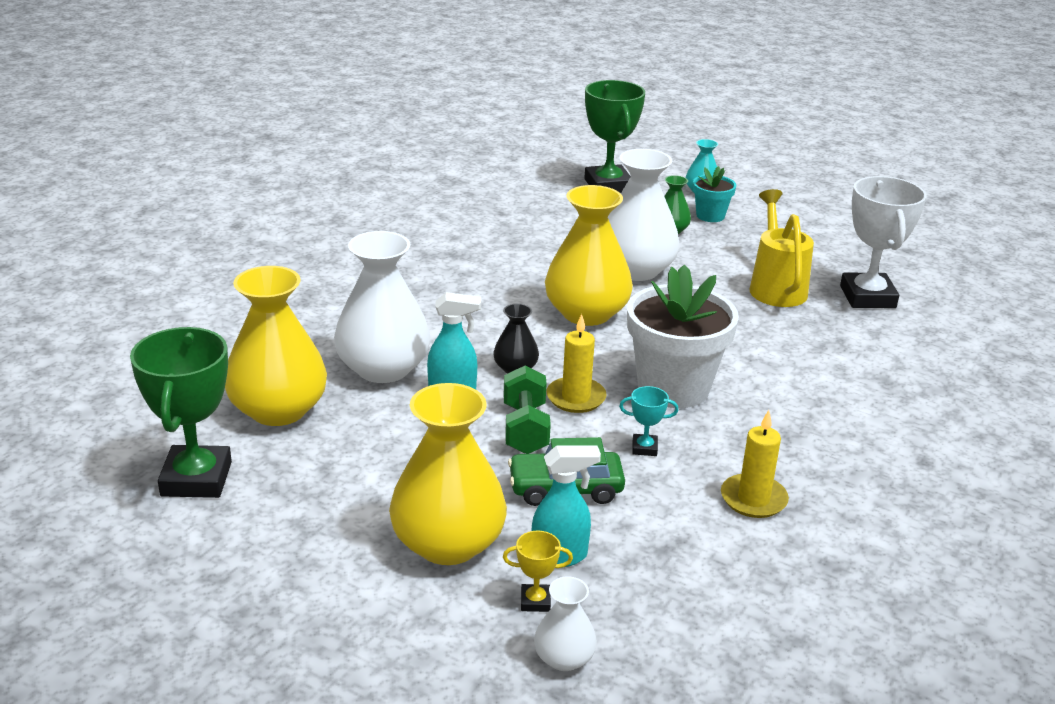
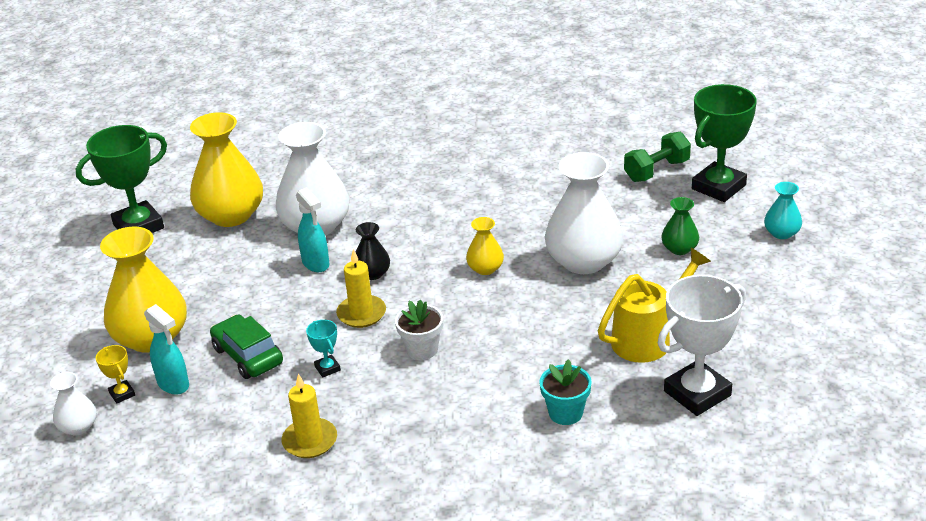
camera: 60 degrees right, 5 degrees up
green dumbbell [504,365,551,454] -> green dumbbell moved to [624,132,691,182]
yellow vase [545,185,633,326] -> yellow vase [466,217,504,275], size x0.49
white flower pot [627,264,739,408] -> white flower pot [395,300,443,360], size x0.51
turquoise flower pot [693,166,736,222] -> turquoise flower pot moved to [539,359,592,425]

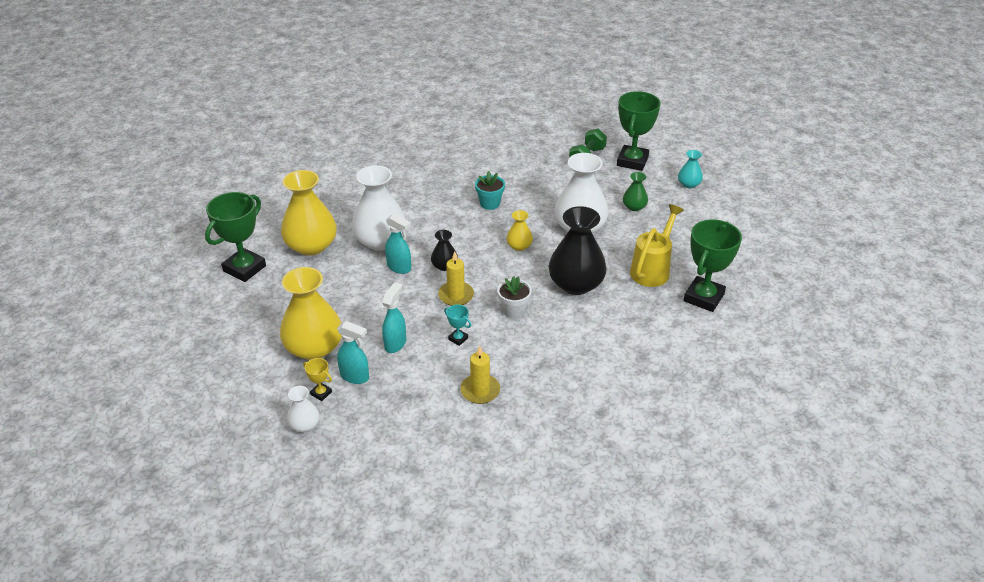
camera: 25 degrees left, 5 degrees up
green car [210,314,283,379] -> turquoise spray bottle [382,282,406,353]
turquoise flower pot [539,359,592,425] -> turquoise flower pot moved to [475,171,505,210]
white trophy [658,275,746,416] -> green trophy [683,219,742,312]
none -> black vase [549,206,607,295]

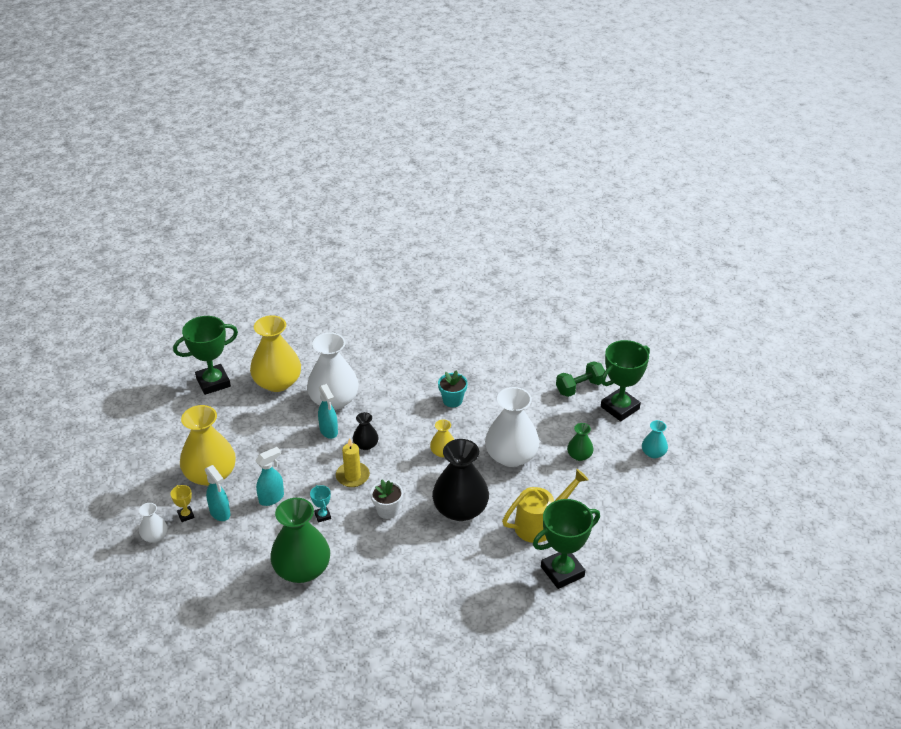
camera: 30 degrees right, 0 degrees up
yellow candle [460,346,500,404] -> green vase [270,498,330,583]

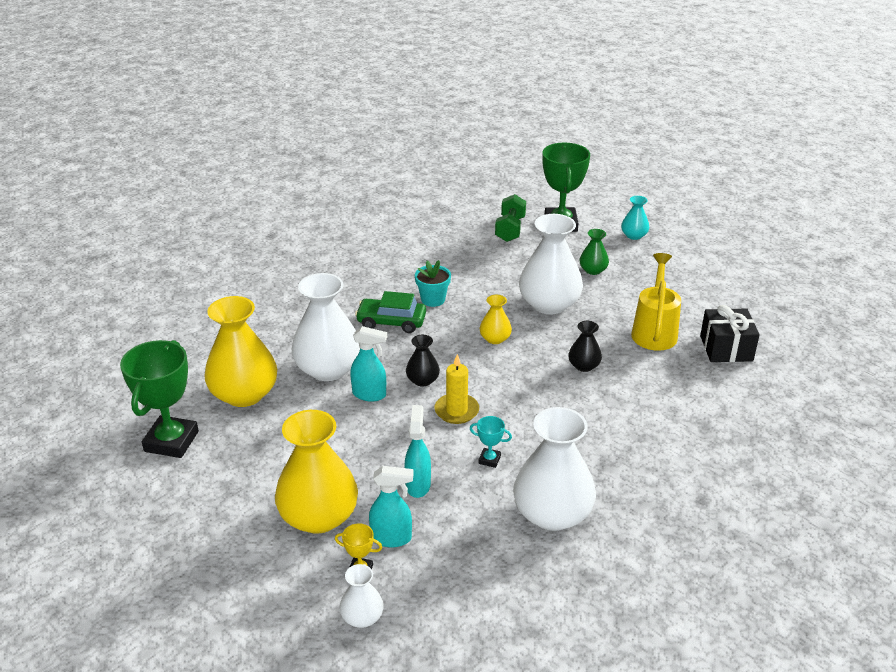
camera: 50 degrees left, 5 degrees down
green vase [270,498,330,583] -> white vase [513,407,596,531]
white flower pot [370,480,403,519] -> none
black vase [432,439,489,521] -> black vase [568,321,602,372], size x0.49
green trophy [533,499,600,589] -> black gift [700,305,760,362]
none -> green car [355,291,426,333]

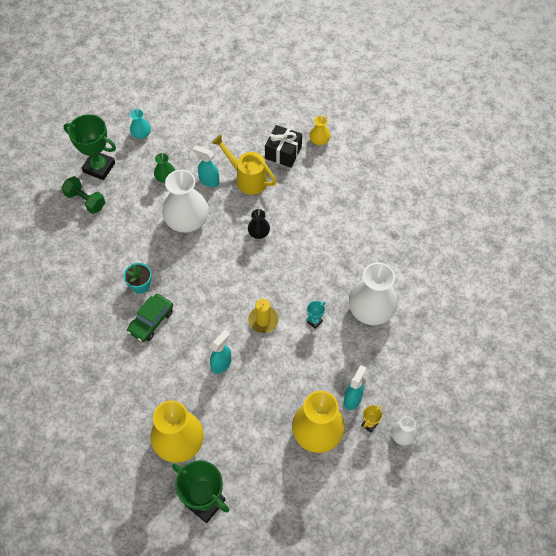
camera: 65 degrees left, 25 degrees up
white vase [292,273,360,381] -> none
turquoise spray bottle [405,405,431,498] -> turquoise spray bottle moved to [193,145,219,187]
black vase [406,335,440,387] -> none
yellow vase [479,295,512,344] -> yellow vase moved to [309,116,330,145]

